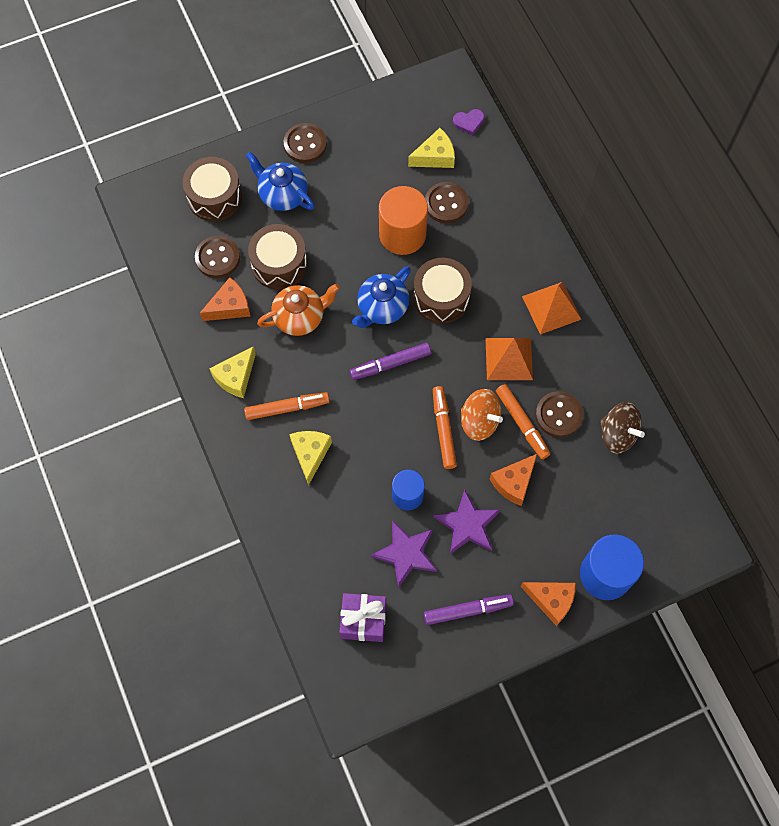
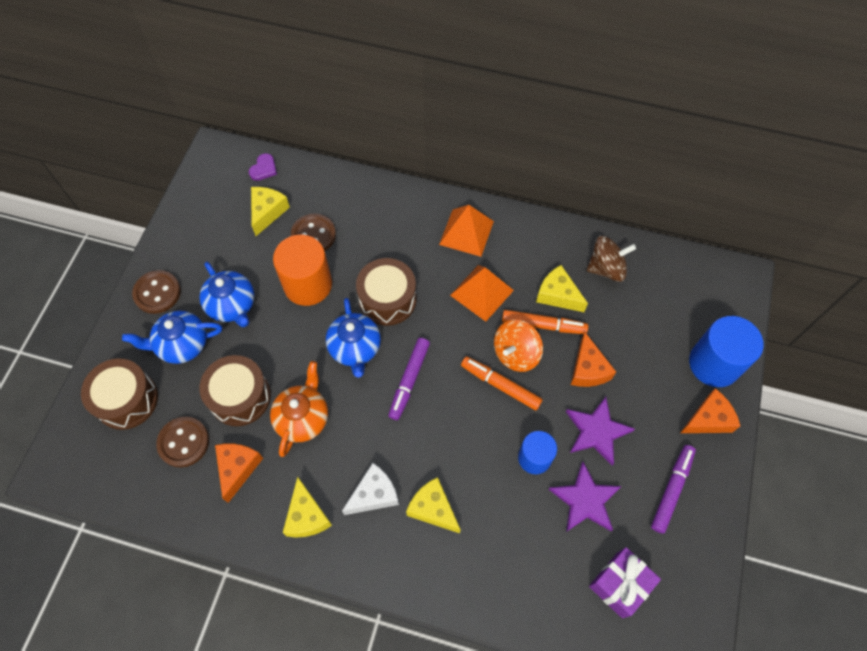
camera: 50 degrees left, 5 degrees down
orange marker [244,392,330,420] -> white cheese [342,463,399,515]
orange spinning top [461,389,503,441] -> orange spinning top turned 150 degrees clockwise [494,320,543,372]
brown button [536,391,583,438] -> yellow cheese [536,265,588,312]
none -> blue teapot [199,262,254,327]

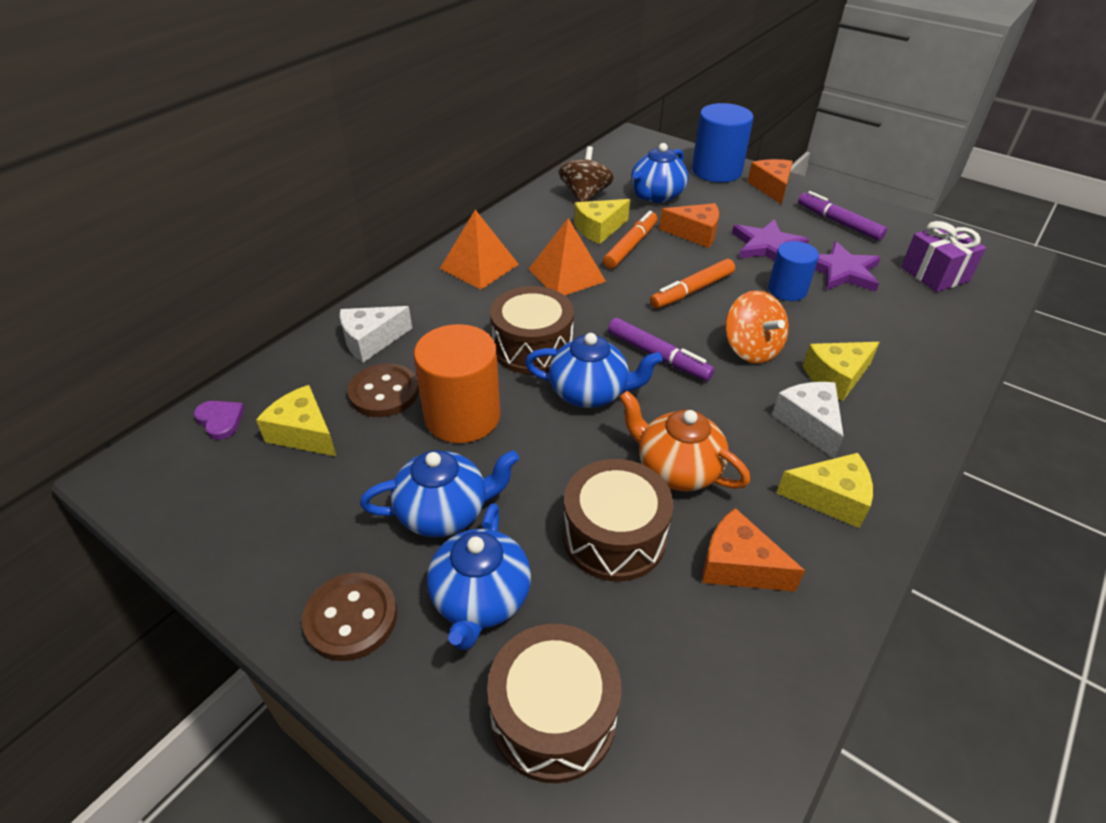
camera: 70 degrees left, 20 degrees down
brown button [156,417,209,467] -> none
orange spinning top [494,320,543,372] -> orange spinning top moved to [725,290,789,364]
none -> white cheese [340,306,412,363]
none -> blue teapot [631,143,688,203]

